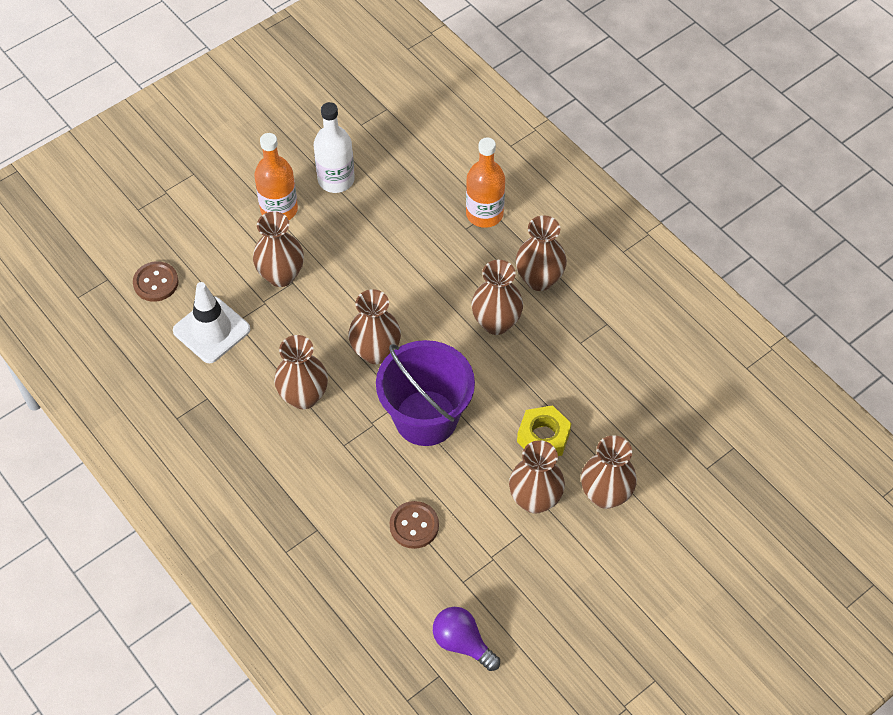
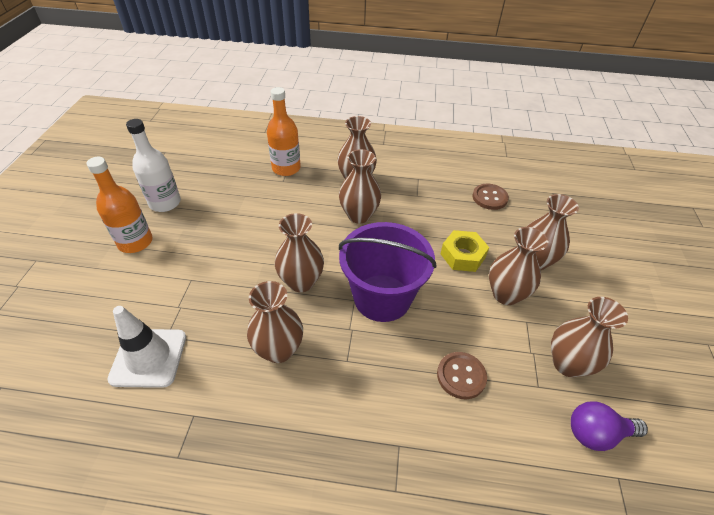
camera: 45 degrees left, 10 degrees down
brown button [133,261,179,302] -> brown button moved to [473,184,509,210]
brown vase [253,211,304,287] -> brown vase moved to [551,297,628,377]

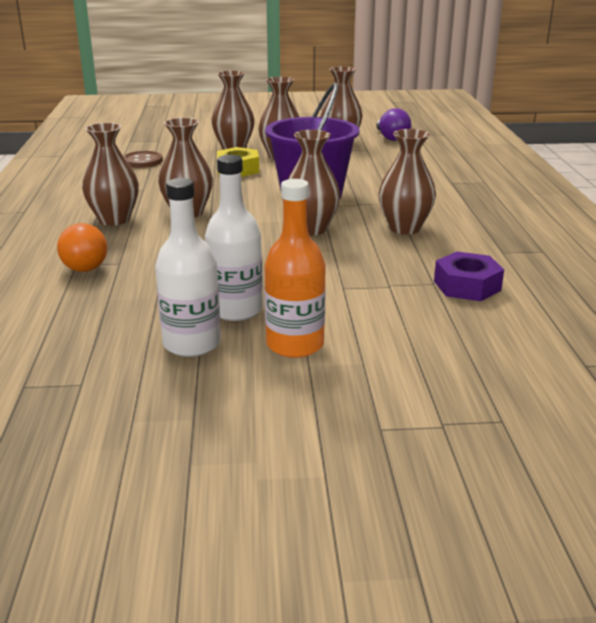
camera: 100 degrees left, 20 degrees down
white traffic cone [107,306,186,388] -> purple nut [434,252,504,301]
orange bottle [267,87,301,176] -> orange light bulb [57,223,107,272]
brown button [437,352,487,399] -> none
none -> white bottle [205,155,263,321]

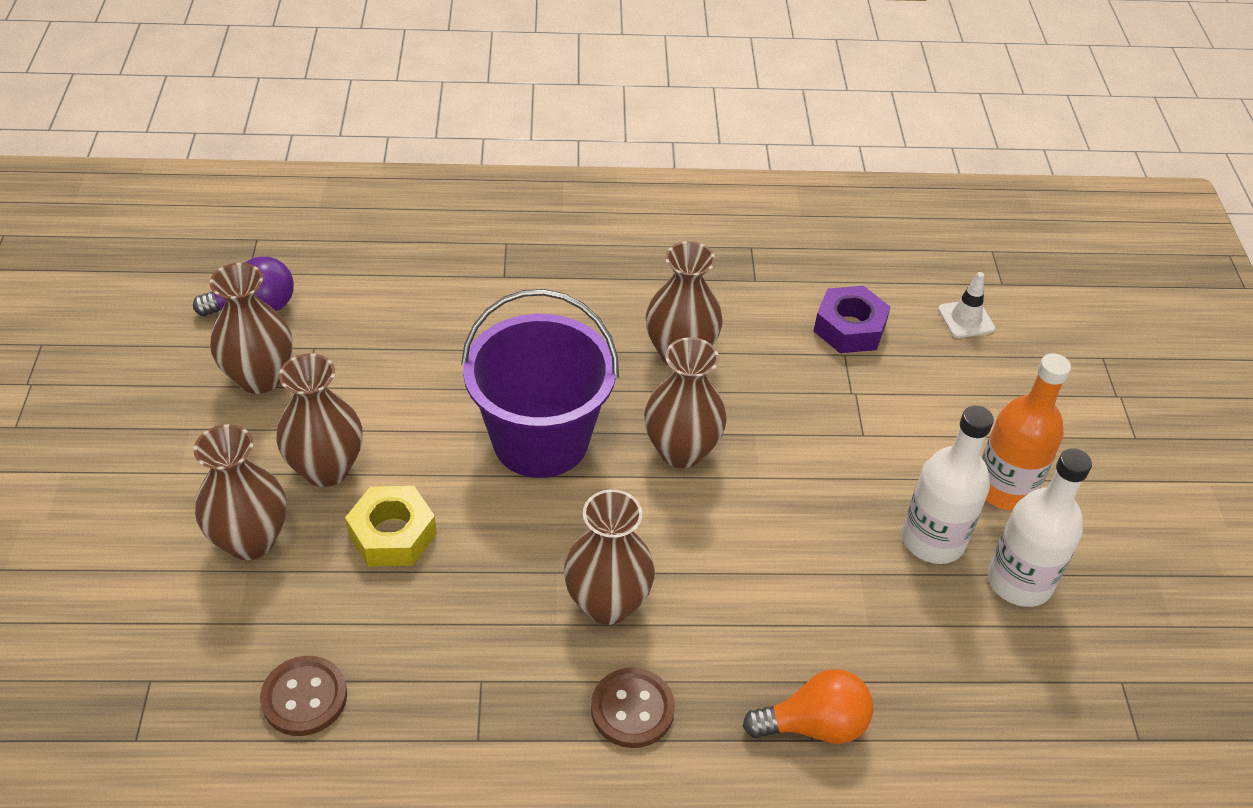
camera: 90 degrees left, 20 degrees up
brown vase [82,123,139,226] -> brown button [591,667,675,748]
none -> white traffic cone [938,272,995,338]

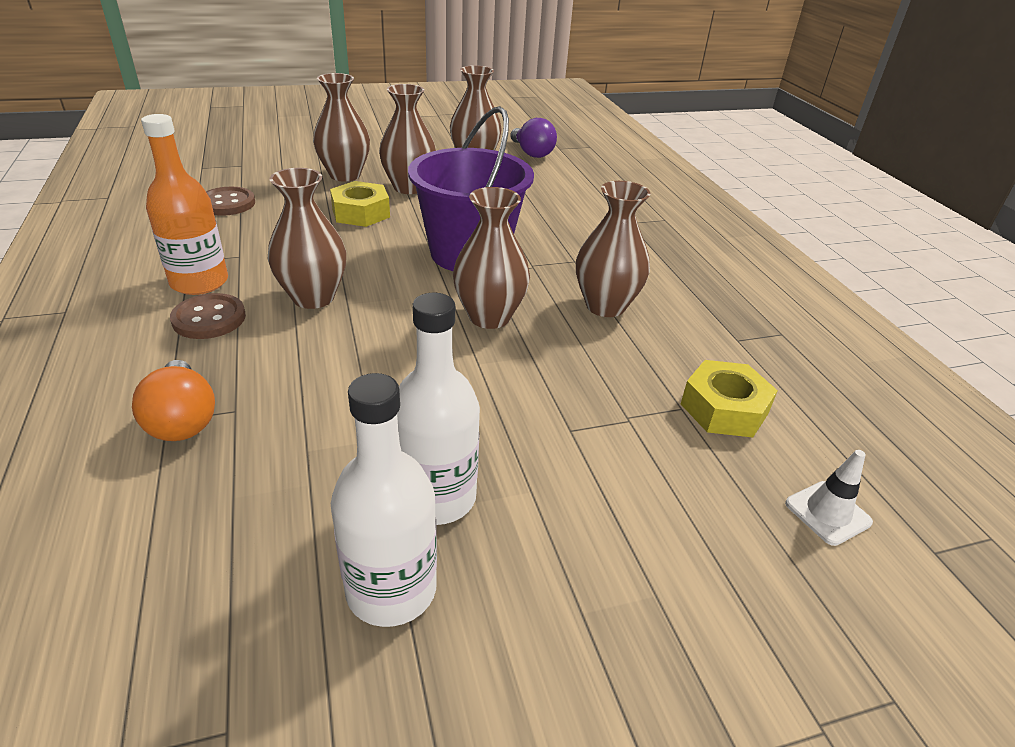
camera: 75 degrees right, 10 degrees down
purple nut [814,286,891,353] -> yellow nut [681,360,778,437]
orange bottle [981,353,1071,510] -> orange bottle moved to [141,114,228,295]

